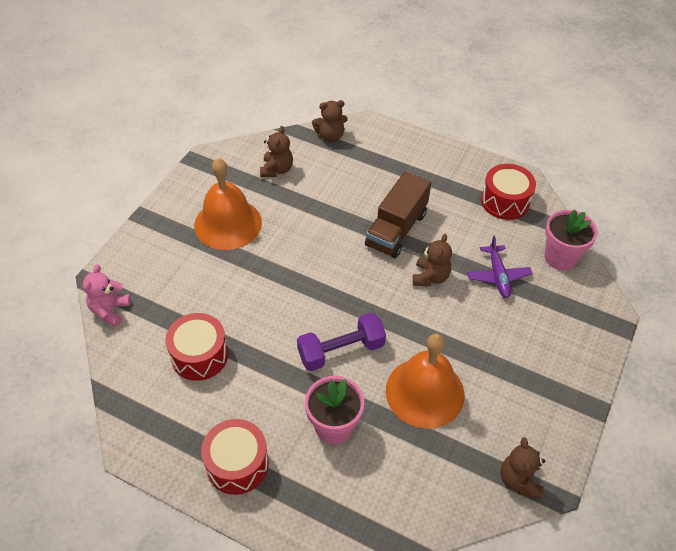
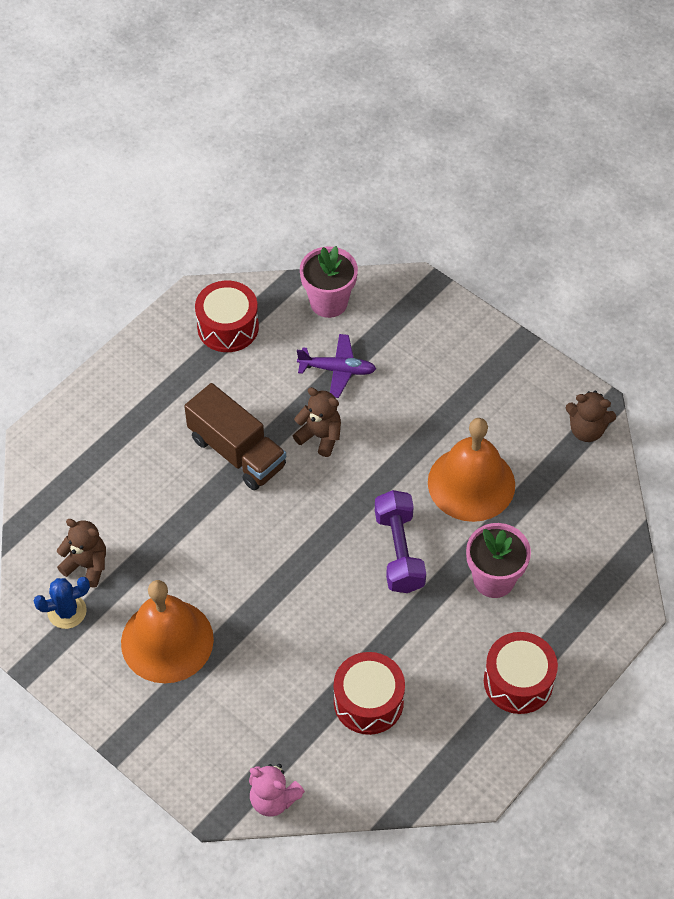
camera: 75 degrees left, 5 degrees up
brown teddy bear [312,100,348,142] -> none
none -> blue cactus [33,577,90,629]

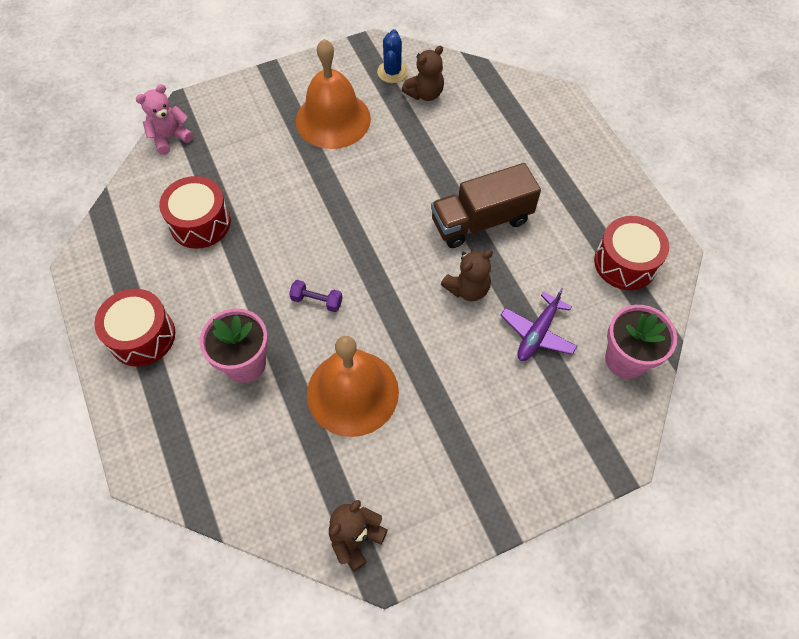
camera: 115 degrees right, 5 degrees up
purple dumbbell [375,490,426,593] -> purple dumbbell [289,280,342,312], size x0.52

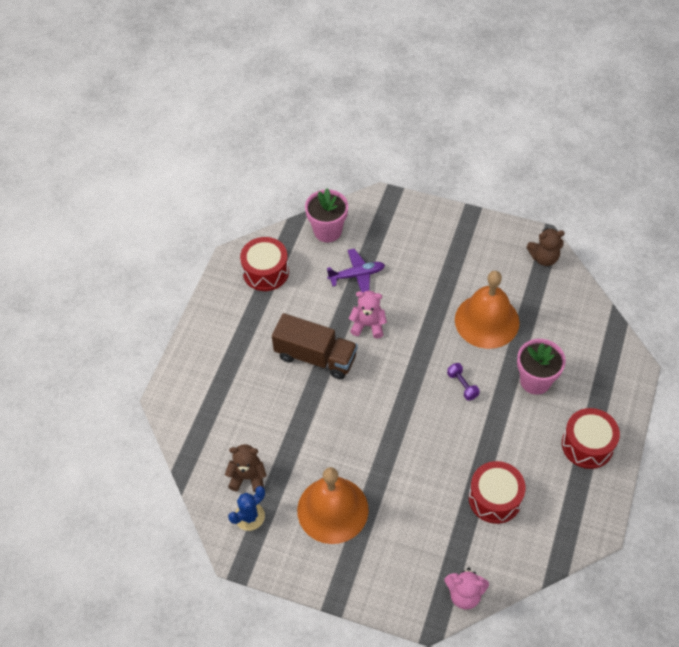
camera: 135 degrees left, 5 degrees down
brown teddy bear [441,250,493,301] -> pink teddy bear [349,291,387,339]

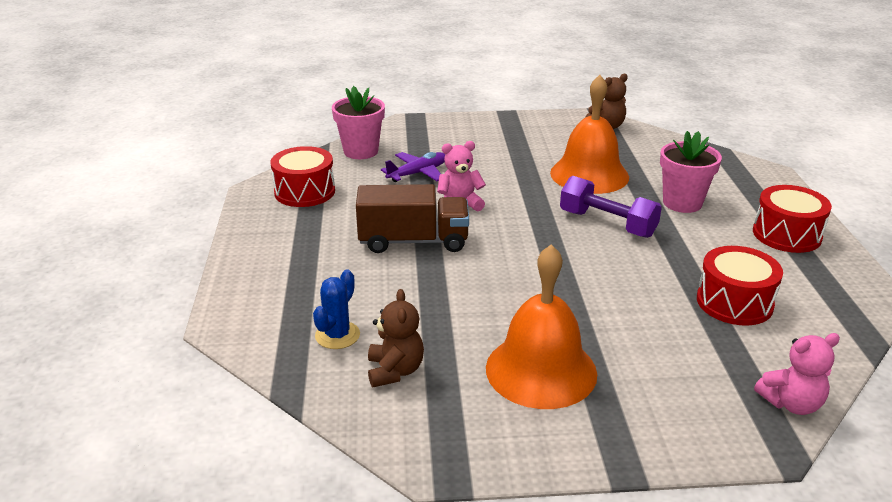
camera: 25 degrees left, 25 degrees down
brown teddy bear [225,444,267,492] -> brown teddy bear turned 105 degrees clockwise [368,289,424,387]
blue cactus [228,486,265,531] -> blue cactus moved to [313,269,360,349]
purple dumbbell [447,363,480,401] -> purple dumbbell [560,176,662,238], size x1.90

